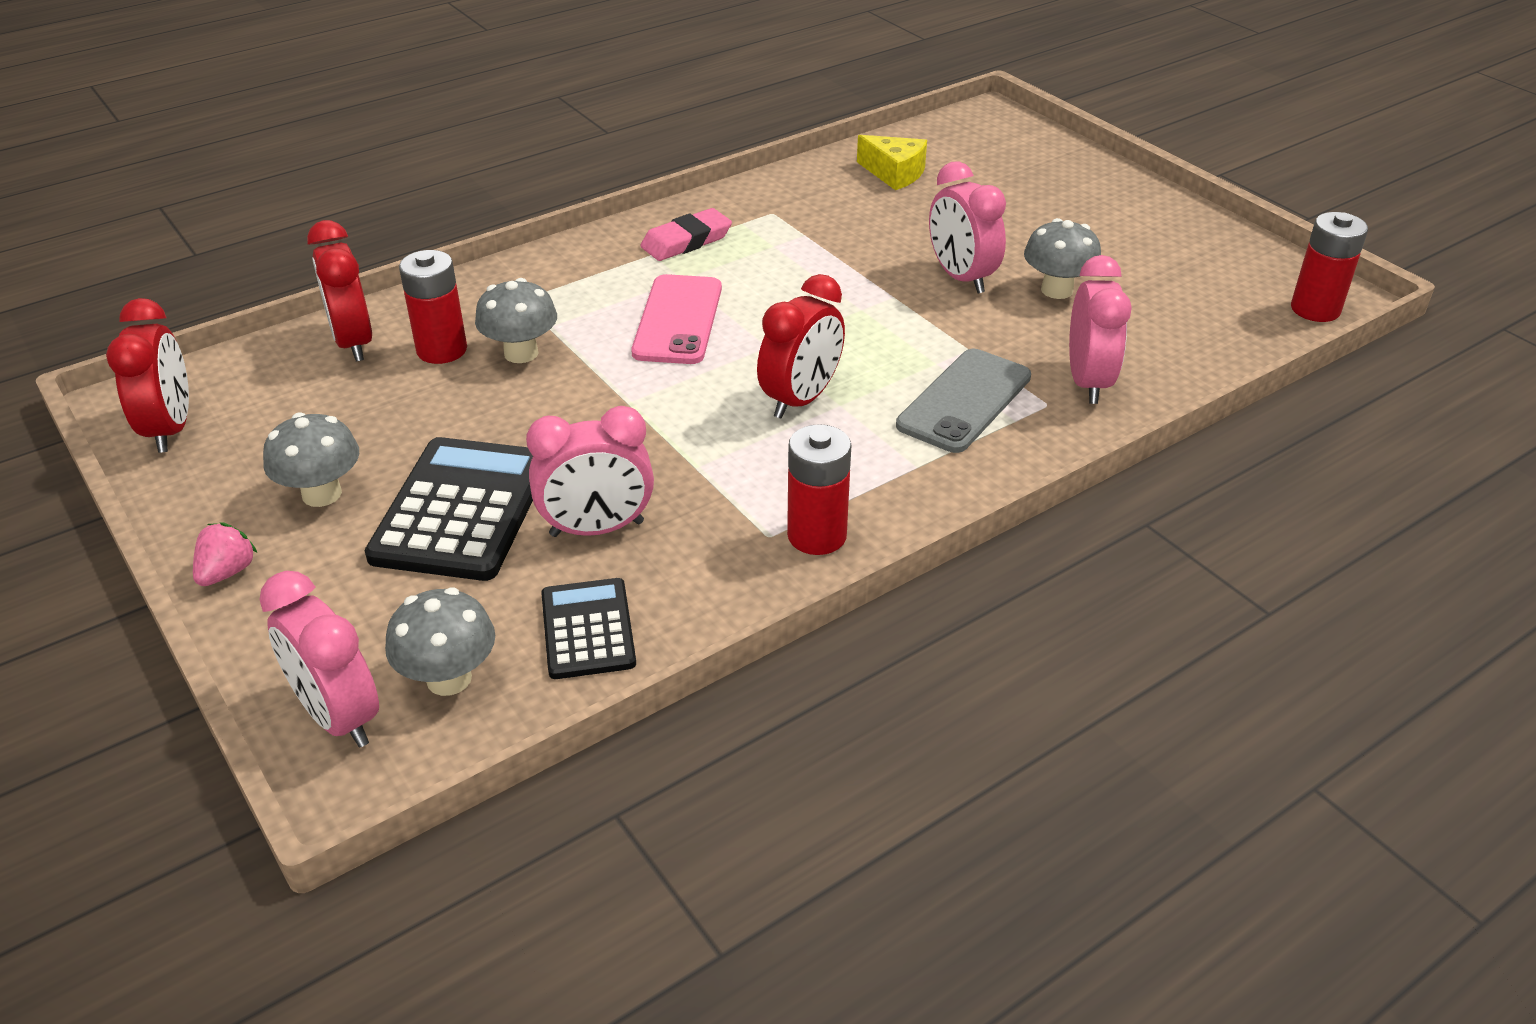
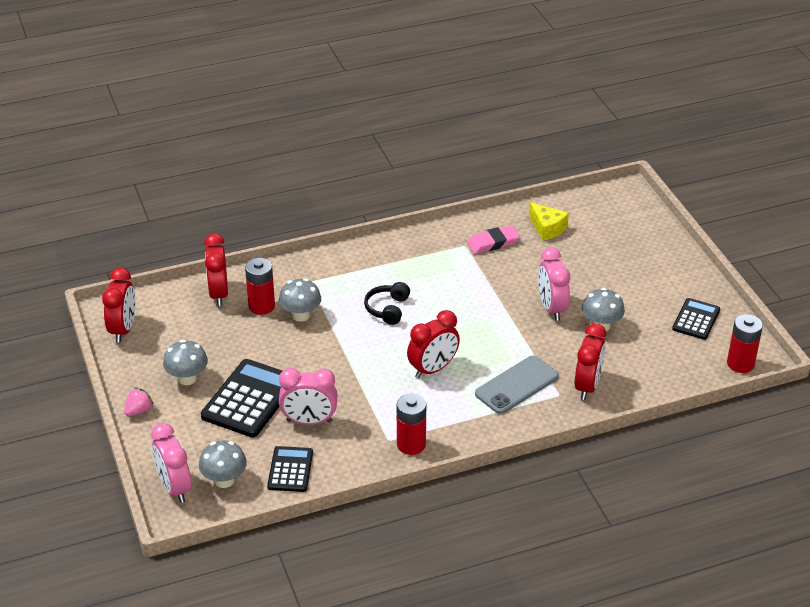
camera: 15 degrees right, 0 degrees up
pink phone [631,274,722,364] -> black headphones [364,282,410,325]
pink eraser [640,208,732,261] -> pink eraser moved to [467,225,520,254]
pink clock [1069,255,1132,404] -> red clock [575,323,606,400]
none -> black calculator [672,298,720,340]

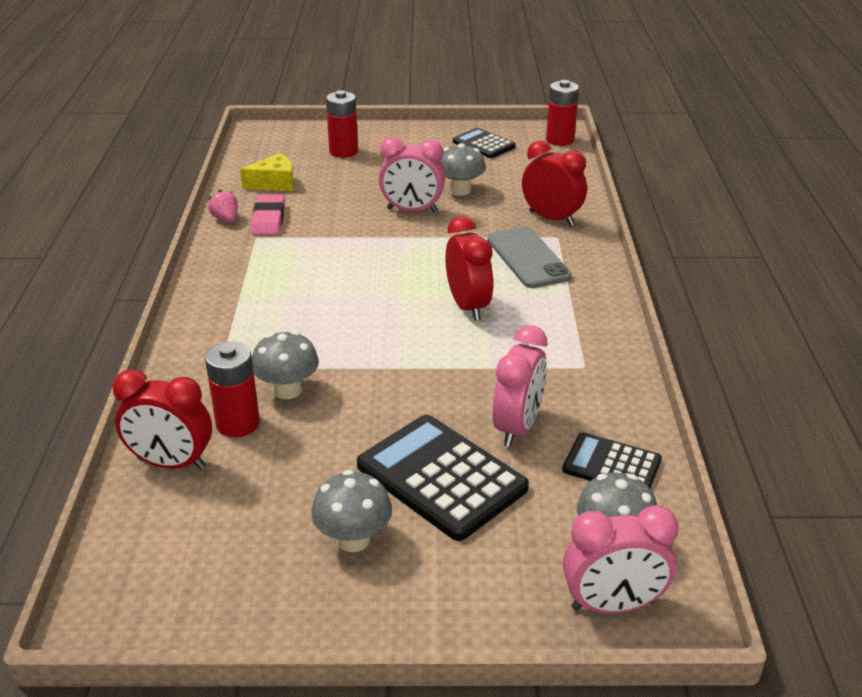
camera: 70 degrees left, 5 degrees down
red clock [102,268,135,342] -> none
pink strawberry [124,388,154,416] -> pink strawberry moved to [208,190,238,222]
black headphones [364,282,410,325] -> none
red battery [397,394,426,455] -> red battery moved to [326,90,358,158]

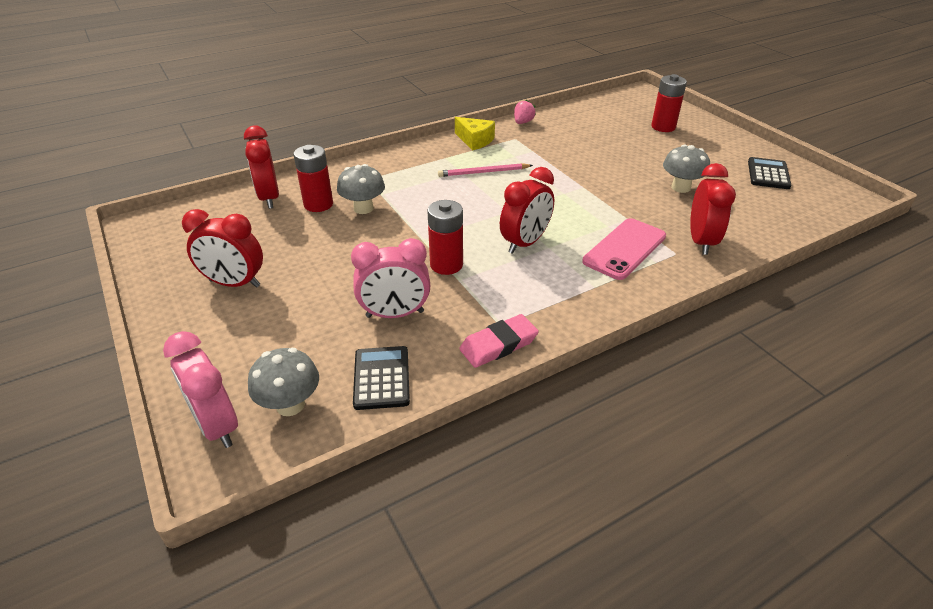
camera: 60 degrees right, 5 degrees up
yellow cheese [240,153,294,191] -> yellow cheese moved to [455,117,495,151]
pink eraser [251,194,285,235] -> pink eraser moved to [459,314,539,368]
grey mushroom [311,470,392,552] -> red clock [182,209,263,288]
black calculator [357,415,529,541] -> none
pink clock [378,137,445,212] -> none
grey phone [487,227,572,288] -> pink phone [582,218,666,280]
red battery [546,80,579,146] -> red battery moved to [427,200,463,275]
none -> pink pencil [438,163,533,177]

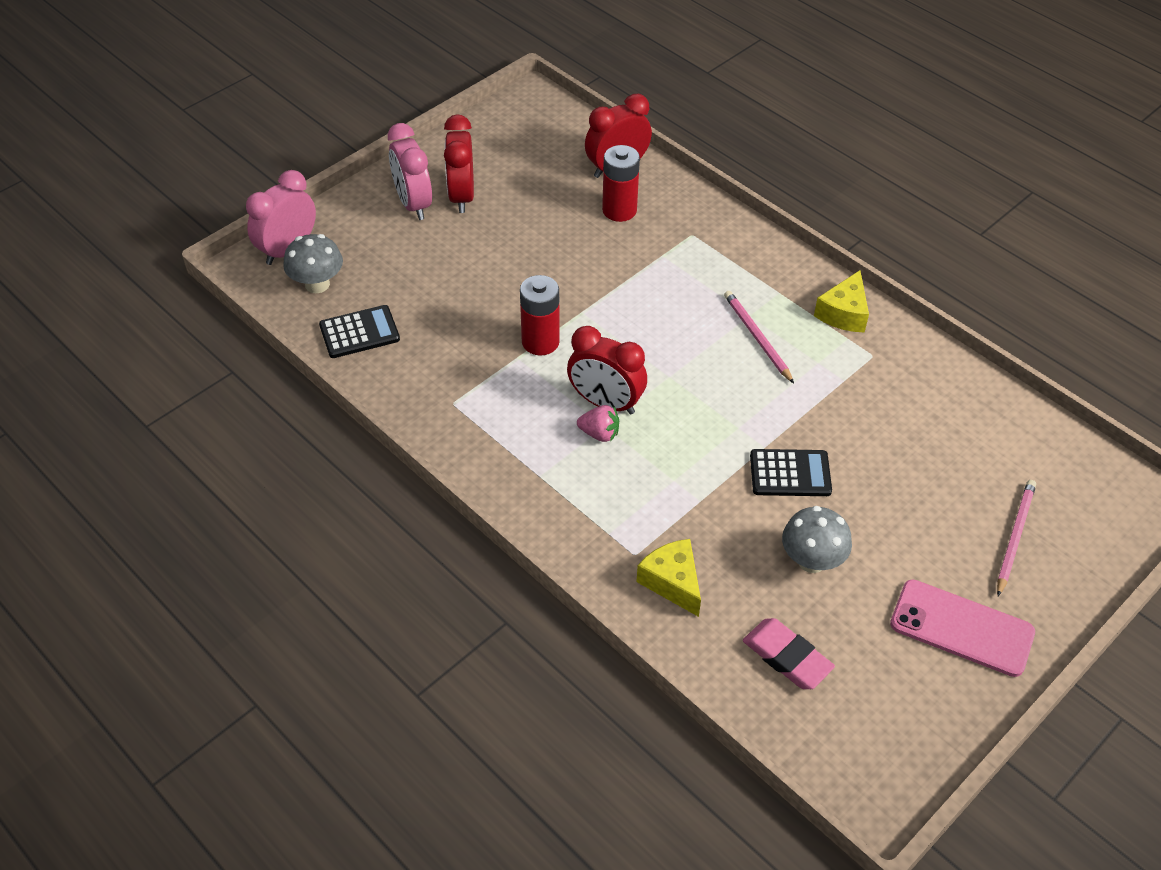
camera: 75 degrees right, 10 degrees up
grey mushroom [337,164,385,214] -> none
pink clock [351,238,430,318] -> pink clock moved to [388,123,432,220]
pink eraser [459,314,539,368] -> pink eraser moved to [743,618,835,689]
pink strawberry [514,99,536,124] -> pink strawberry moved to [577,405,619,442]
pink phone [582,218,666,280] -> pink phone moved to [890,580,1035,677]
red battery [651,74,687,132] -> pink pencil [997,480,1036,596]
red clock [690,163,736,255] -> yellow cheese [636,539,701,617]
black calculator [748,157,791,189] -> black calculator moved to [750,449,832,496]

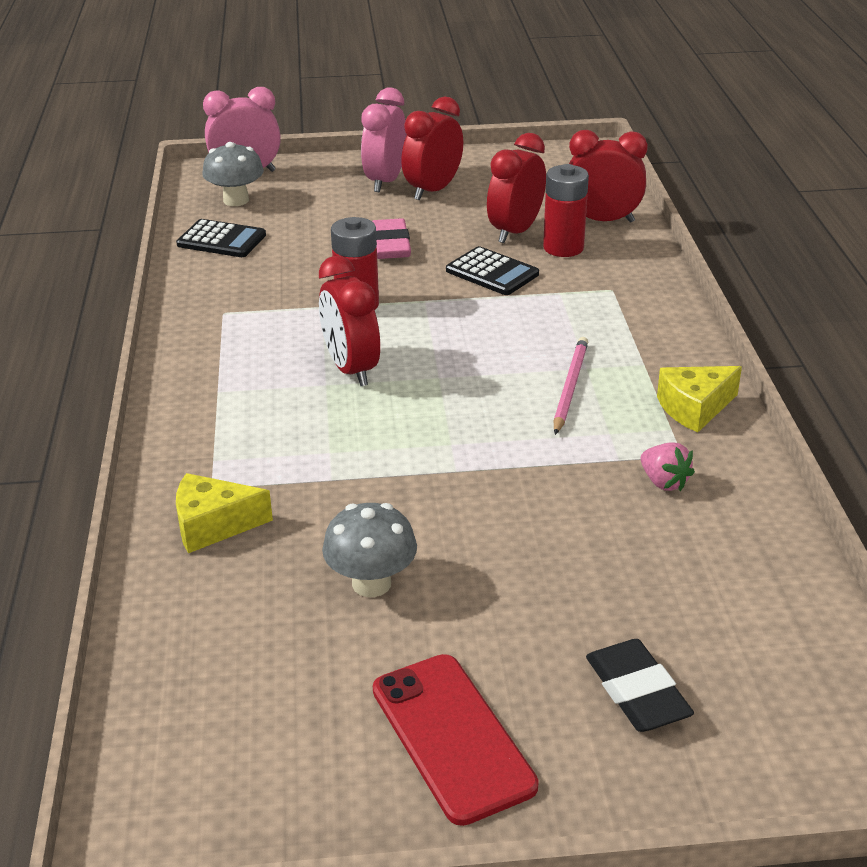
camera: 40 degrees right, 15 degrees down
pink strawberry [577,405,619,442] -> pink strawberry moved to [641,442,695,491]
yellow cheese [636,539,701,617] -> yellow cheese turned 105 degrees counterclockwise [176,473,273,553]
pink eraser [743,618,835,689] -> pink eraser moved to [372,218,411,259]
black calculator [750,449,832,496] -> black calculator moved to [446,246,539,295]
pink phone [890,580,1035,677] -> red phone [373,654,539,826]
pink pencil [997,480,1036,596] -> black eraser [586,639,694,732]
none -> red clock [487,133,546,243]

